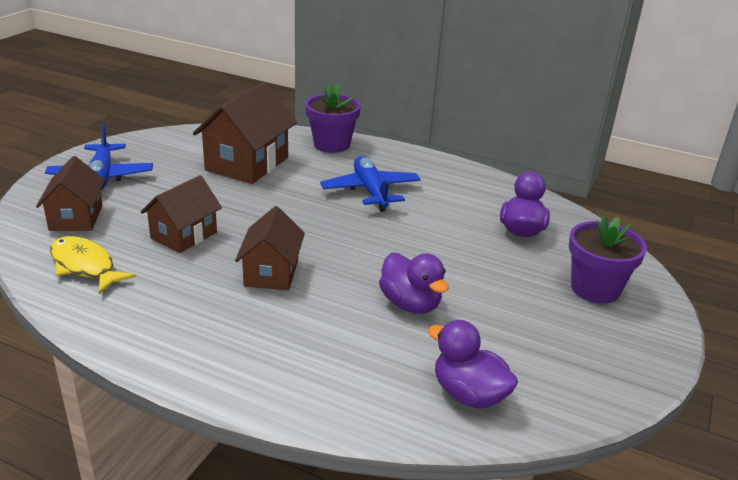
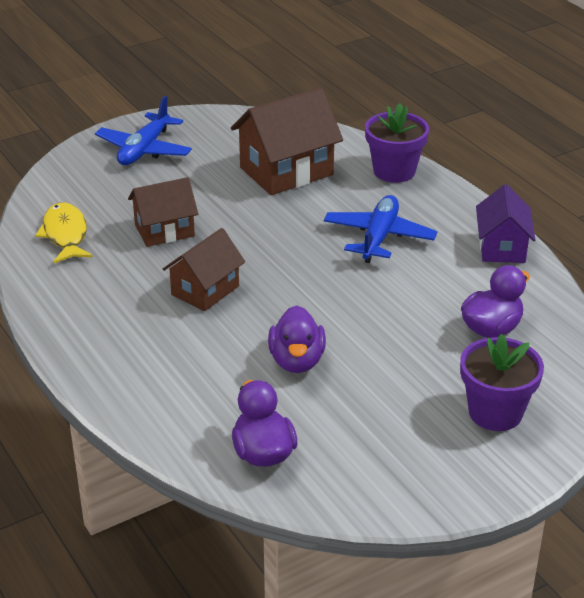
camera: 35 degrees right, 5 degrees up
brown house [36,156,105,231] -> none
none -> purple house [476,184,535,263]

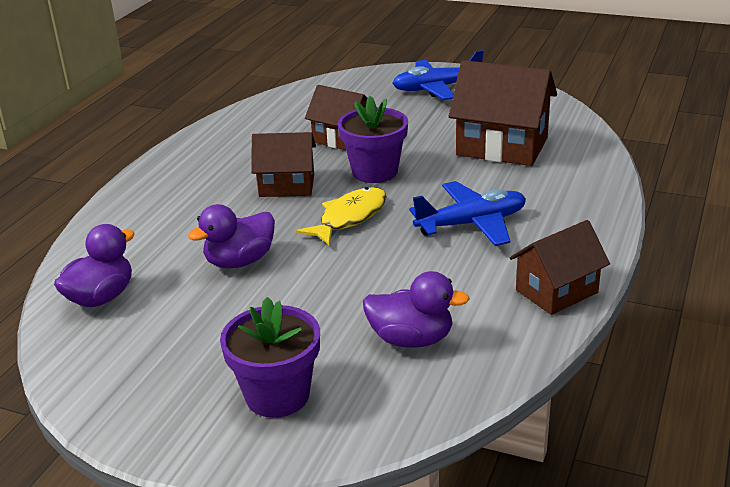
camera: 55 degrees right, 5 degrees down
yellow fish [35,203,93,263] -> yellow fish moved to [296,187,387,245]
purple flower pot [365,103,429,183] -> purple flower pot moved to [338,96,408,183]
purple house [476,184,535,263] -> brown house [509,220,610,315]

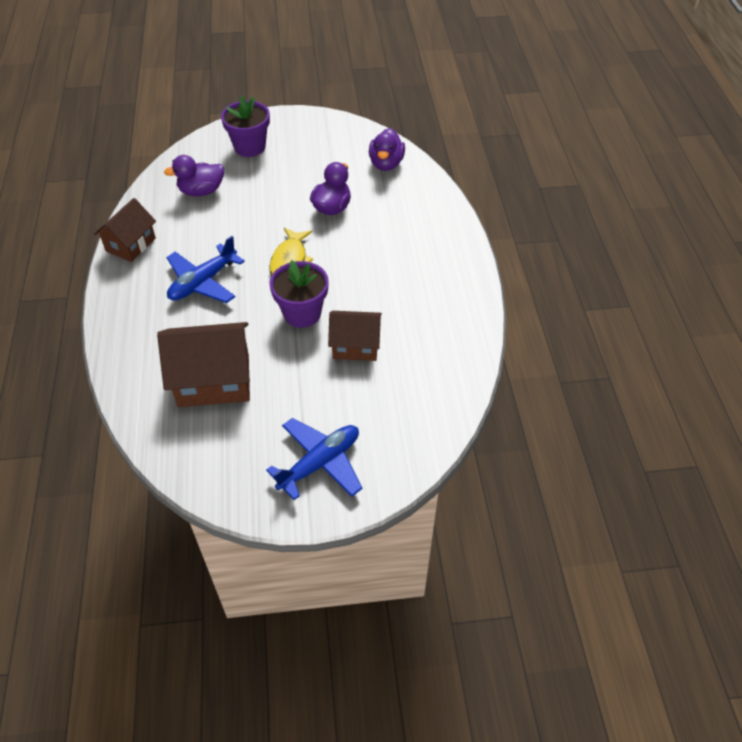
camera: 150 degrees right, 20 degrees up
brown house [251,132,316,197] -> none

